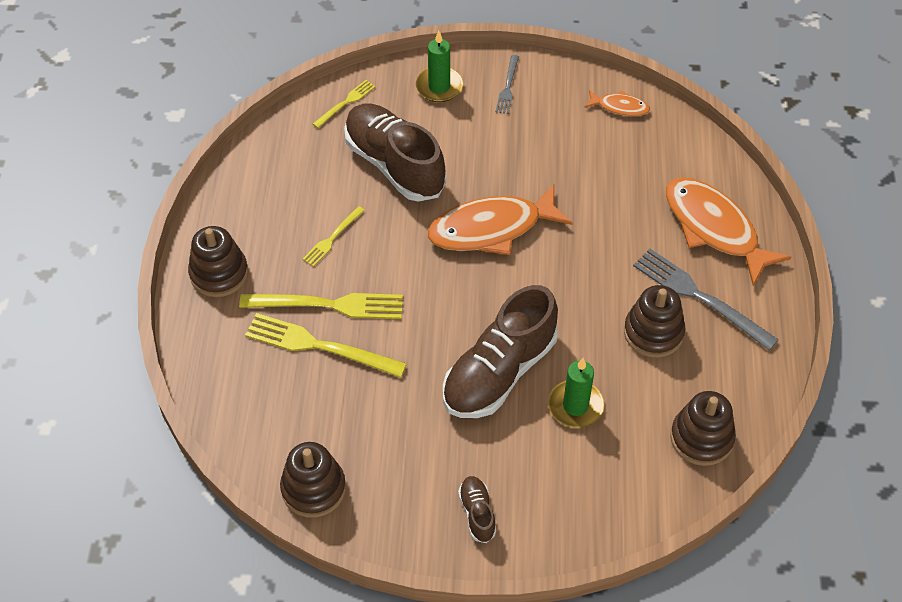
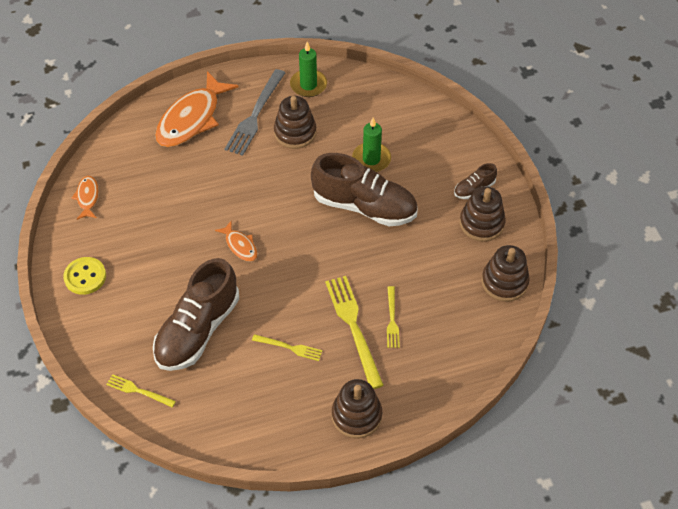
camera: 110 degrees left, 0 degrees up
yellow fork [245,313,407,378] -> yellow fork [387,286,400,348], size x0.54
green candle [415,31,463,102] -> green candle moved to [290,42,327,97]
orange fish [428,184,573,255] -> orange fish [215,221,258,262], size x0.48
grey fork [495,55,519,114] -> yellow button [63,257,106,295]
brown stacking toy [670,391,736,466] -> brown stacking toy moved to [460,186,506,242]

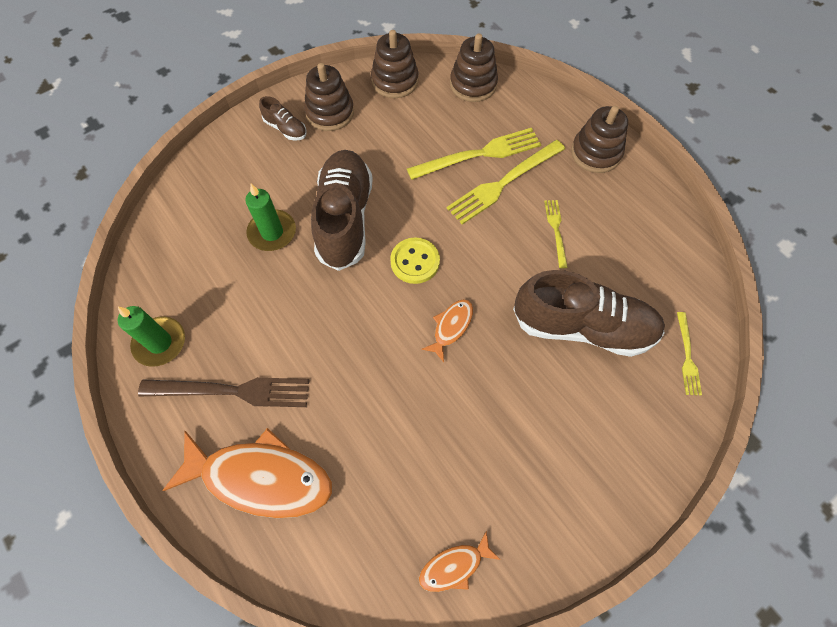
camera: 110 degrees left, 10 degrees up
yellow button [63,257,106,295] -> yellow button moved to [390,237,440,284]
grey fork [225,69,285,156] -> brown fork [138,377,309,407]
brown stacking toy [274,96,316,149] -> brown stacking toy moved to [450,33,498,102]
yellow fork [387,286,400,348] -> yellow fork [407,128,541,180], size x1.86

